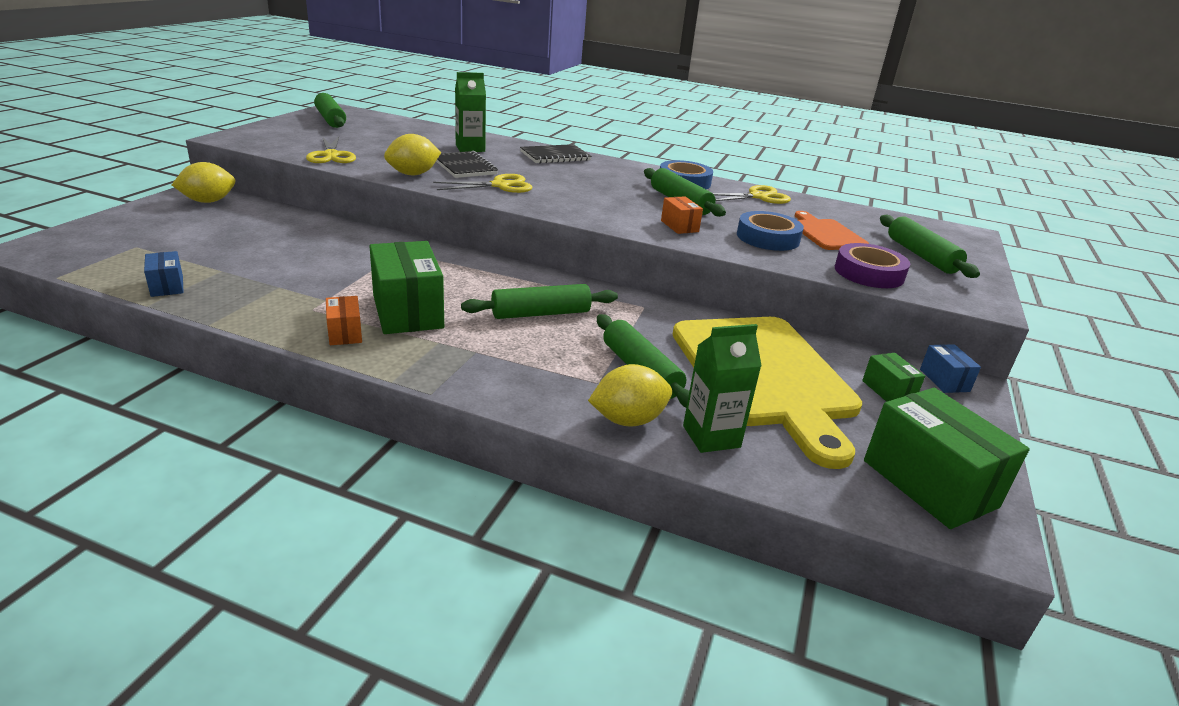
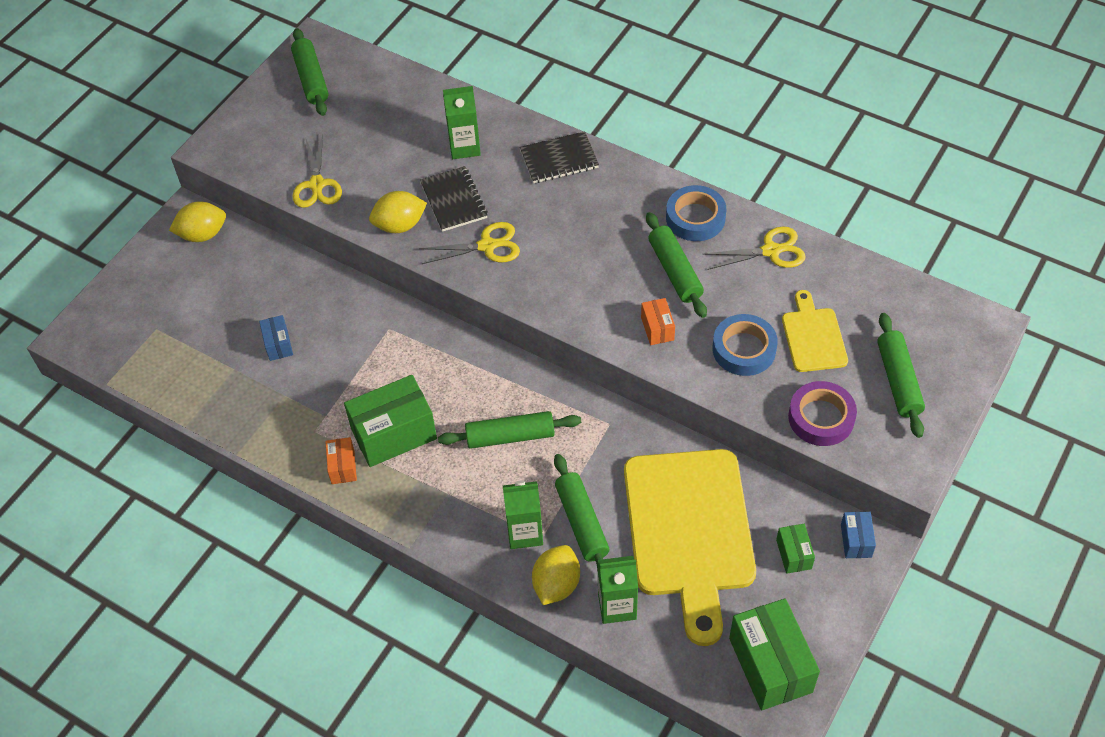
camera: 15 degrees right, 25 degrees up
blue box [144,251,184,297] -> blue box moved to [259,315,293,361]
green box [370,241,444,334] -> green box turned 75 degrees clockwise [344,375,437,467]
yellow lemon [588,364,672,427] -> yellow lemon turned 60 degrees counterclockwise [532,545,580,605]
orange cutting board [795,211,869,250] -> yellow cutting board [782,290,848,372]
none -> green carton [503,481,543,549]

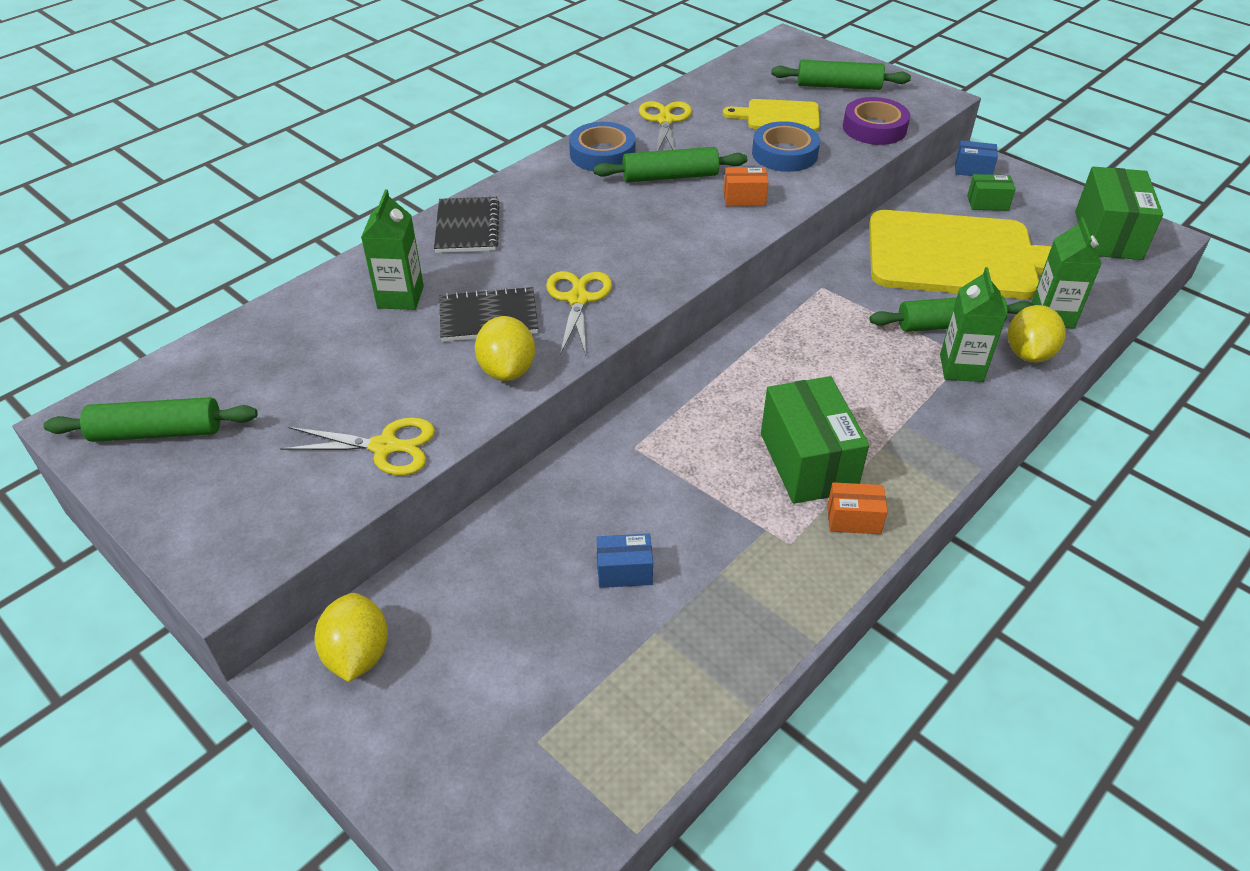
camera: 80 degrees left, 10 degrees down
green rolling pin [438,411,581,449] -> none
yellow lemon [532,545,580,605] -> yellow lemon turned 75 degrees clockwise [1008,305,1066,363]
green box [729,598,820,710] -> green box turned 75 degrees counterclockwise [1075,167,1163,260]

